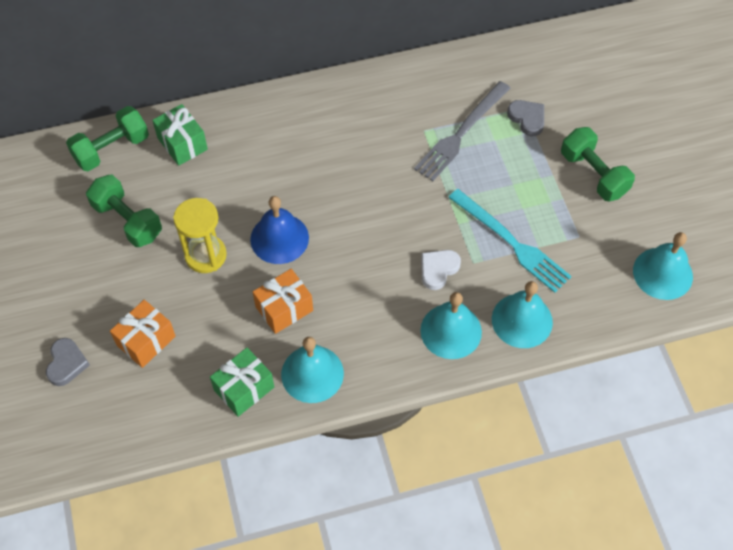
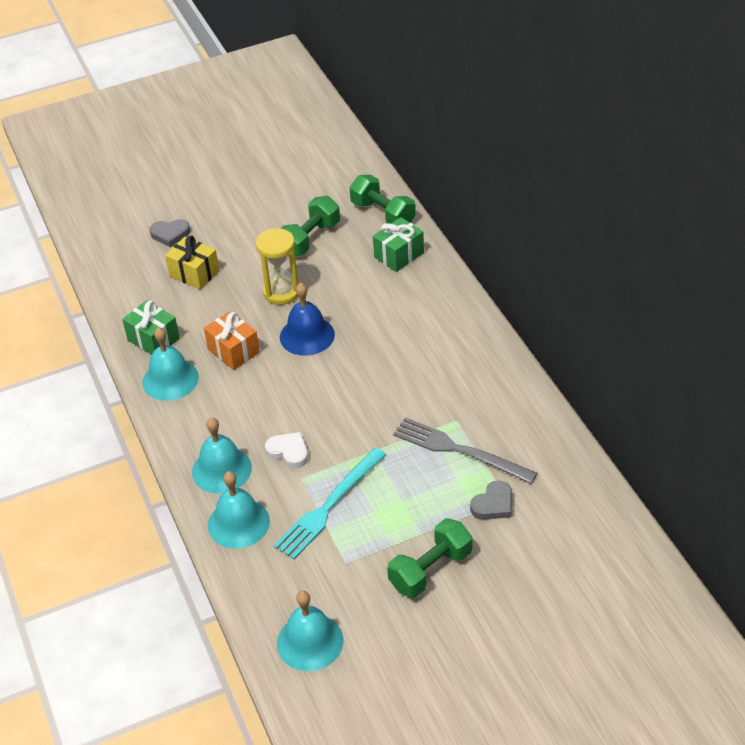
camera: 85 degrees right, 15 degrees down
orange gift [110,300,176,368] -> yellow gift [165,236,219,289]

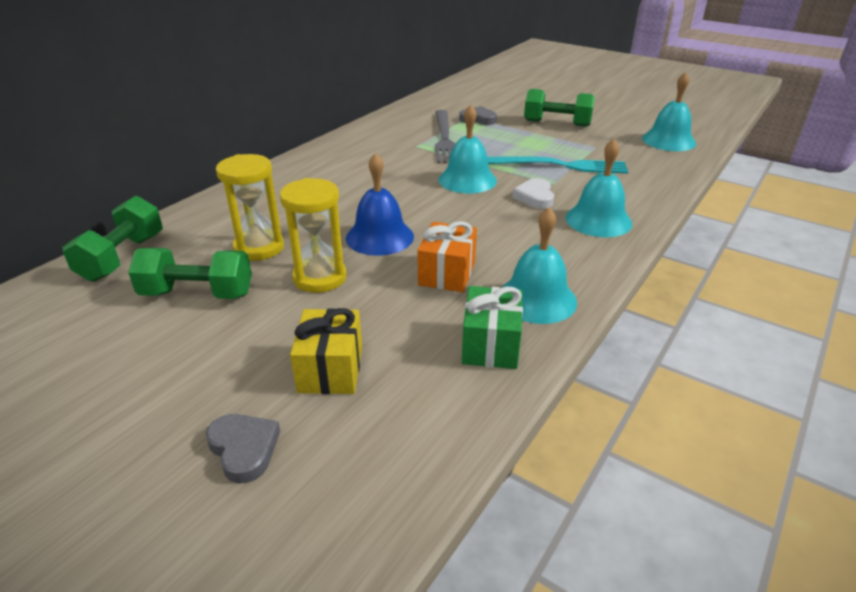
camera: 125 degrees left, 10 degrees down
turquoise bell [208,471,270,549] -> turquoise bell moved to [439,105,497,193]
green gift [373,217,424,272] -> none
none -> yellow hourglass [216,154,284,261]

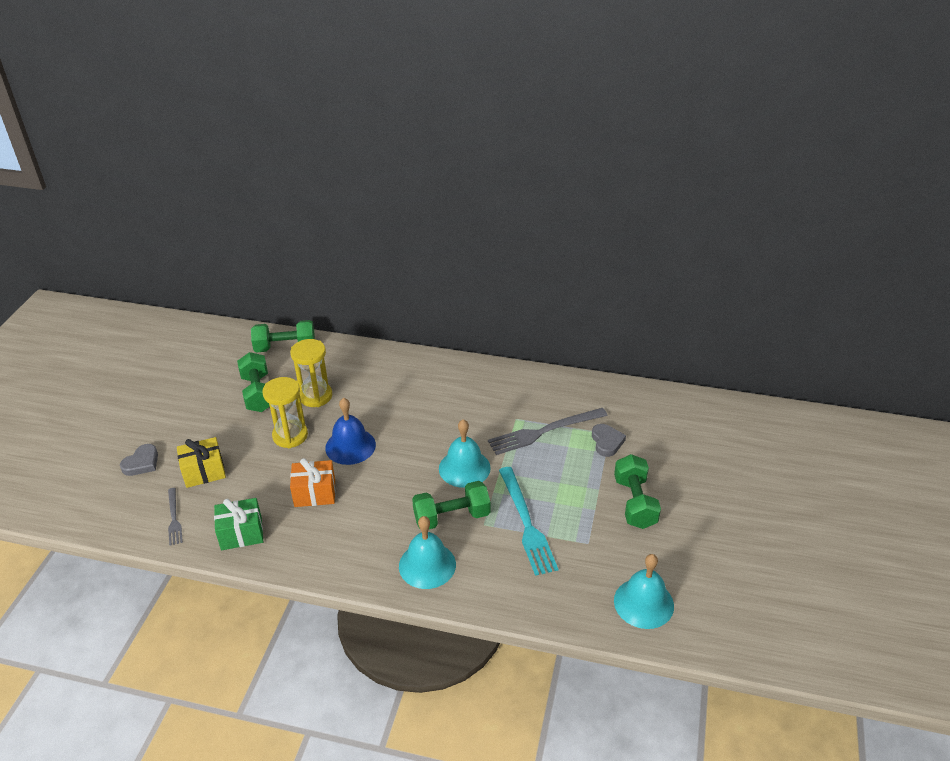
camera: 70 degrees right, 5 degrees up
turquoise bell [501,207,577,324] -> none
white heart [512,178,554,209] -> green dumbbell [412,481,491,529]
none -> grey fork [168,488,183,546]

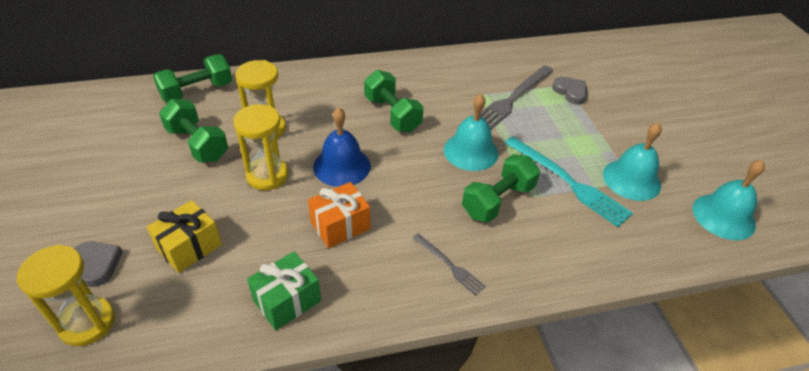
camera: 30 degrees left, 5 degrees up
grey heart [120,444,158,476] -> grey heart turned 45 degrees counterclockwise [74,241,123,287]
grey fork [168,488,183,546] -> grey fork moved to [413,233,486,296]
turquoise bell [399,516,456,589] -> turquoise bell moved to [603,122,662,201]
green dumbbell [614,454,661,529] -> green dumbbell moved to [364,70,424,132]
none -> yellow hourglass [16,244,115,346]

